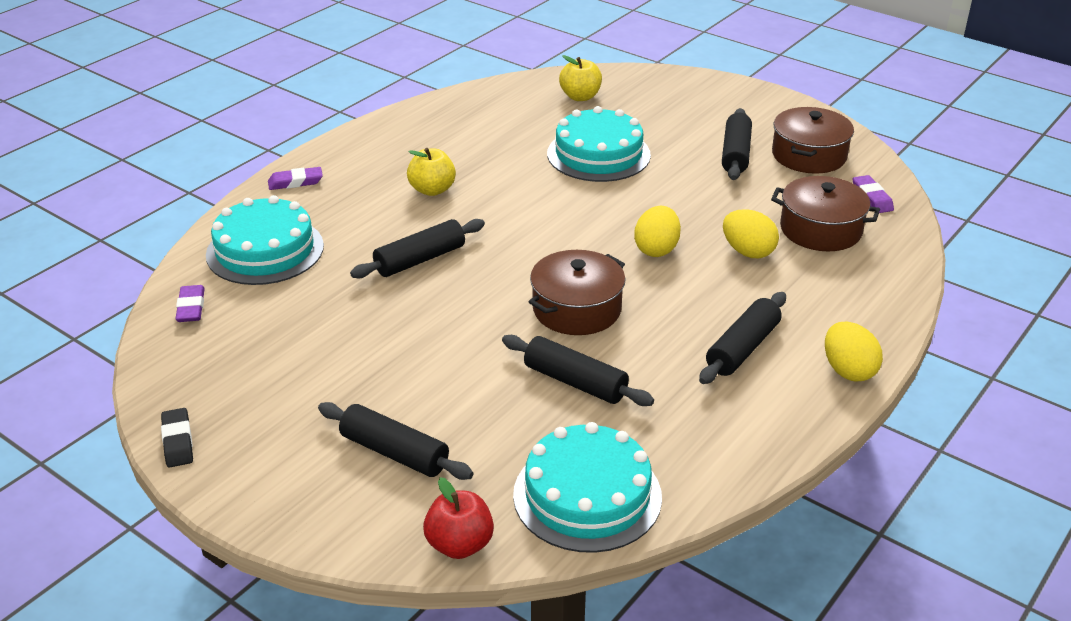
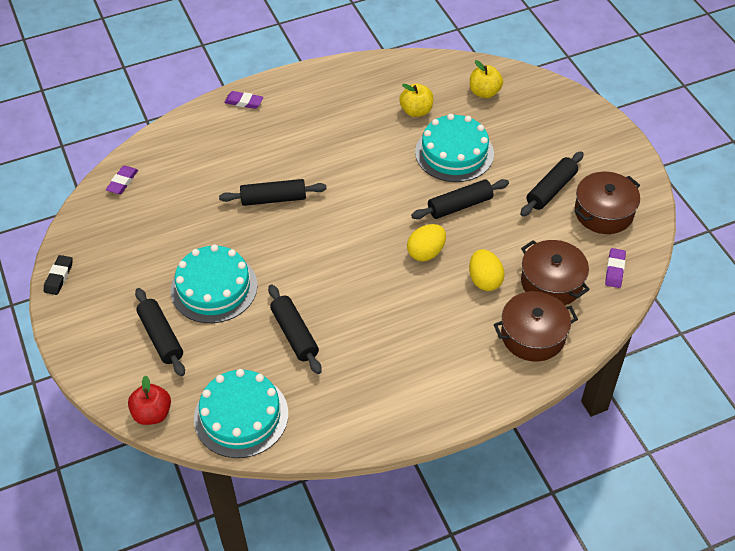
camera: 30 degrees right, 15 degrees up
turquoise cake [206,195,324,285] -> turquoise cake moved to [170,244,258,323]
yellow apple [407,148,456,196] -> yellow apple moved to [399,84,433,117]
brown pot [529,250,626,335] -> brown pot moved to [494,291,578,362]
black rolling pin [699,292,786,384] -> black rolling pin moved to [411,179,509,219]
yellow egg [825,322,883,381] -> none

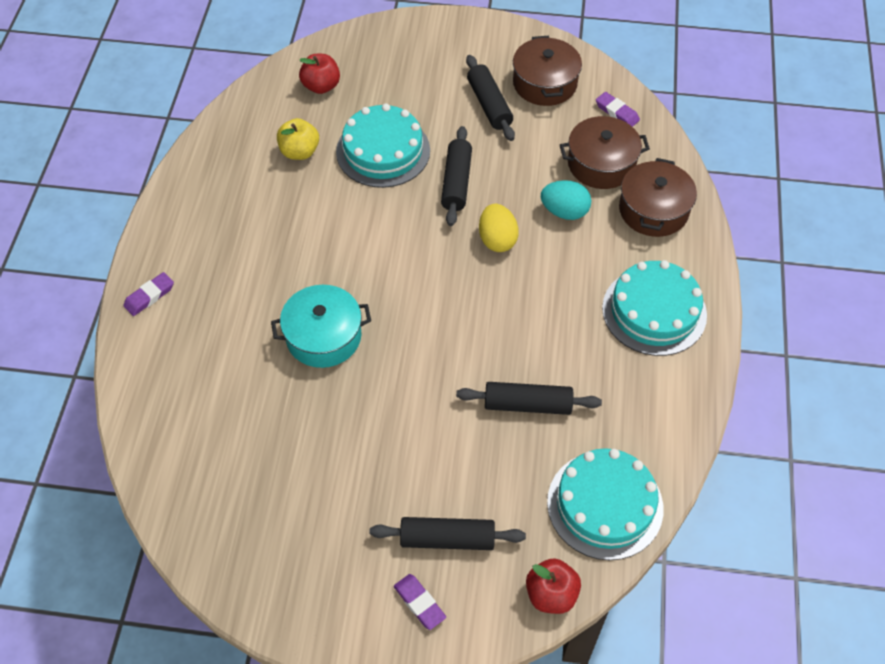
camera: 60 degrees left, 5 degrees up
black eraser [44,255,73,295] -> none
purple eraser [106,166,138,194] -> purple eraser moved to [394,574,446,630]
turquoise cake [170,244,258,323] -> turquoise cake moved to [602,260,707,356]
black rolling pin [219,179,327,206] -> turquoise pot [271,285,371,368]
yellow egg [469,249,505,291] -> turquoise egg [541,180,591,220]
yellow apple [470,60,503,98] -> red apple [299,54,340,94]

